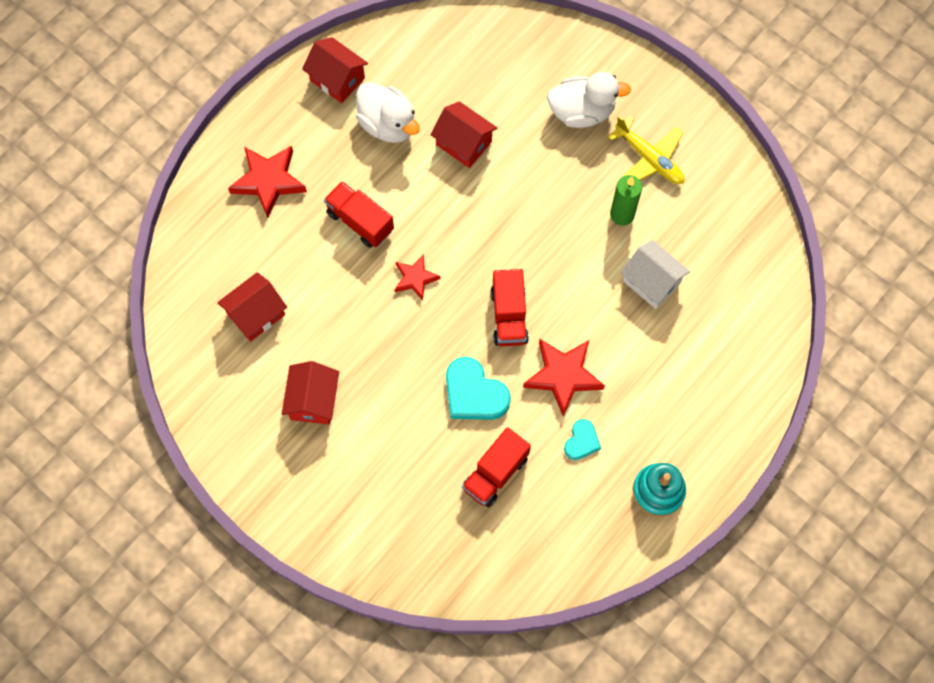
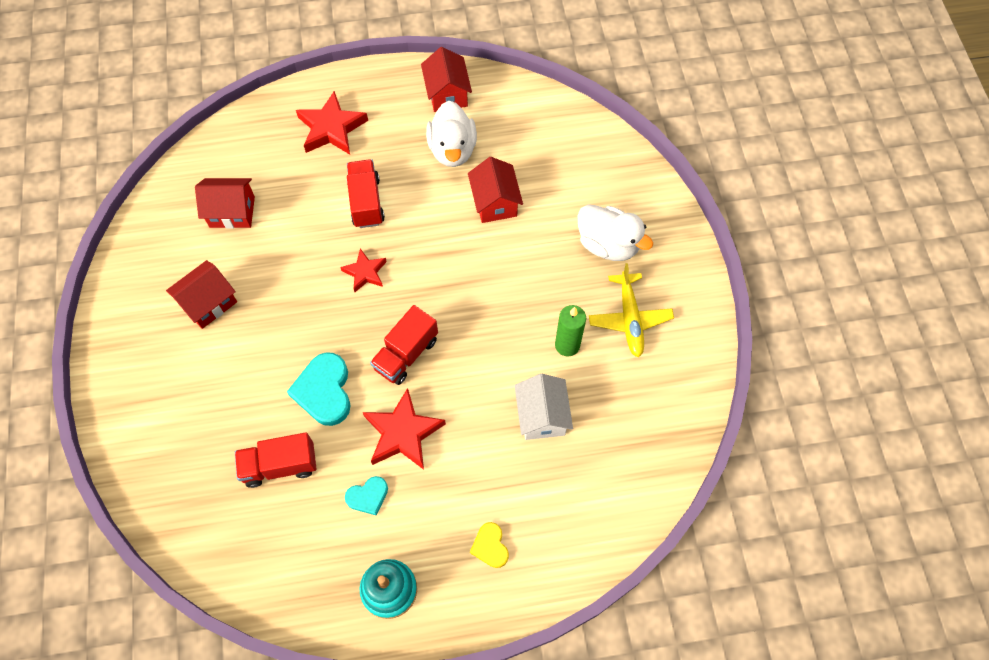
camera: 40 degrees right, 5 degrees down
none -> yellow heart [470,522,509,568]

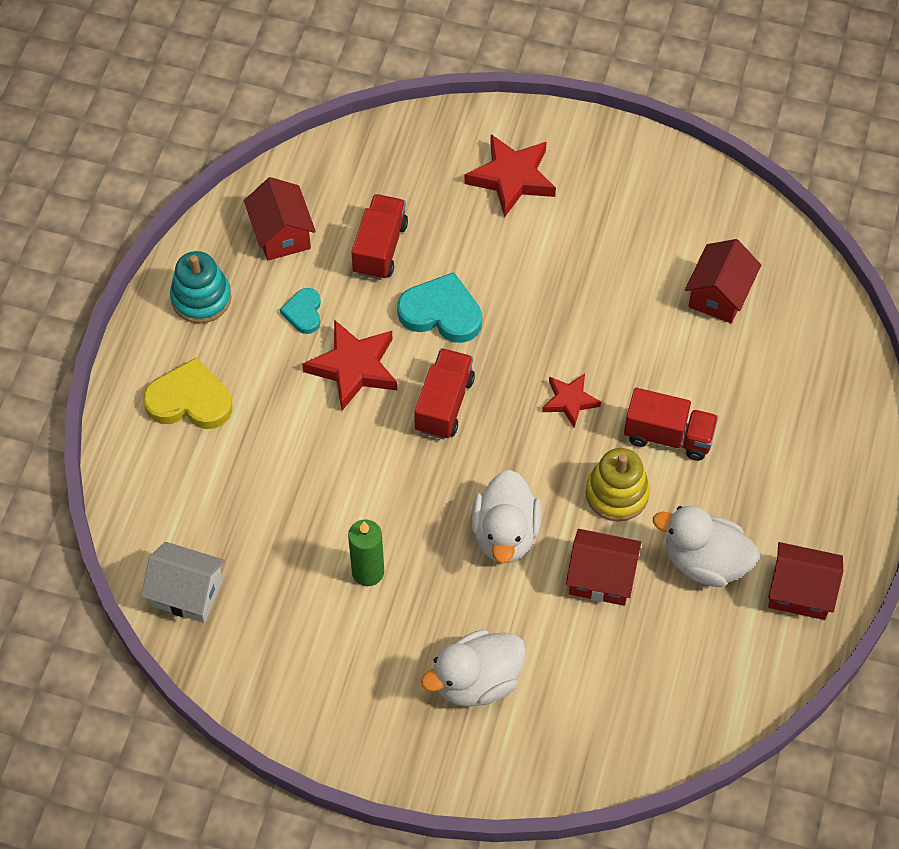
camera: 115 degrees right, 5 degrees down
red house [166,260,237,329] -> red house moved to [244,177,316,261]
red star [296,91,368,154] -> red star moved to [464,134,556,218]
red truck [370,305,438,385] -> red truck turned 45 degrees clockwise [414,348,475,439]
yellow heart [470,522,509,568] -> yellow heart [143,357,233,429], size x1.76
white house [515,374,573,440] -> white house moved to [141,542,225,623]
yellow plane [589,263,674,358] -> none
none -> white duck [471,470,542,564]
none -> yellow stacking toy [586,448,650,522]

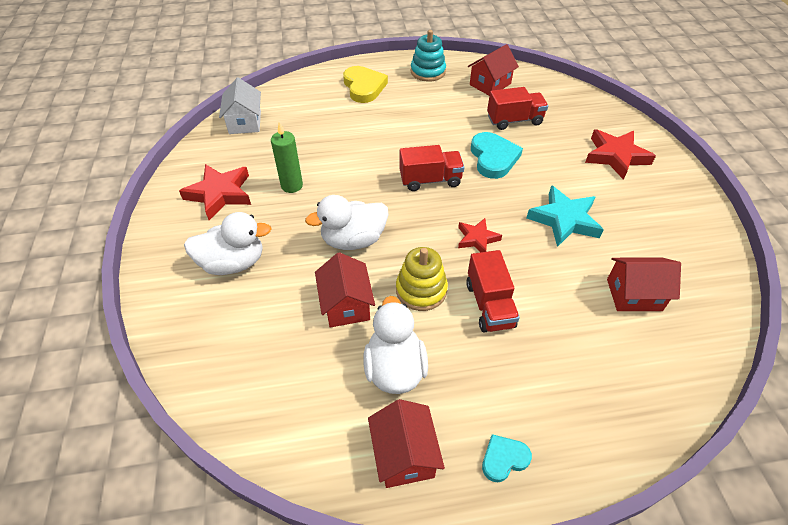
camera: 65 degrees right, 10 degrees down
turquoise heart [280,288,321,334] -> turquoise heart moved to [482,434,532,482]
red star [302,320,397,411] -> red star moved to [179,164,251,220]
white duck [421,630,526,707] -> white duck turned 135 degrees clockwise [184,212,272,275]
none -> turquoise star [527,185,604,247]

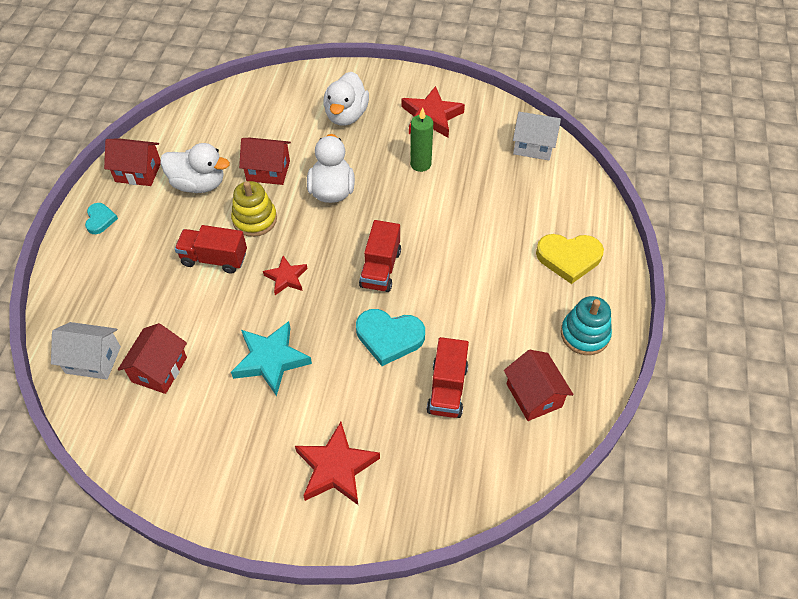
camera: 110 degrees right, 5 degrees up
none -> white house [51,322,121,380]

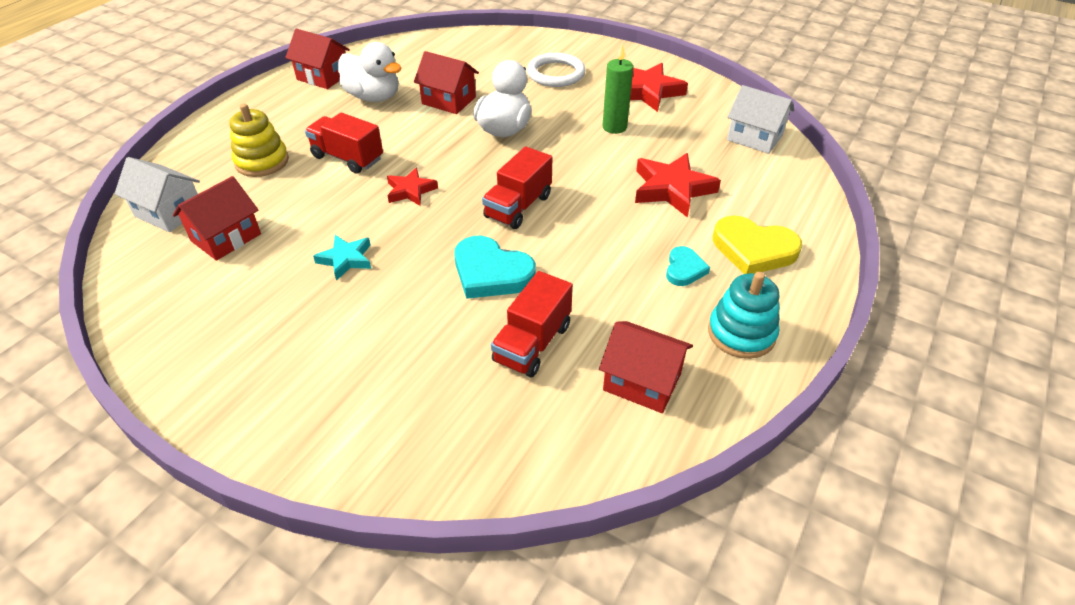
camera: 20 degrees right, 10 degrees down
turquoise heart [85,203,118,234] -> turquoise heart moved to [666,246,710,286]
yellow stacking toy [231,181,277,237] -> yellow stacking toy moved to [229,104,289,177]
turquoise star [231,321,312,396] -> turquoise star [313,235,371,281], size x0.60
red star [295,422,380,505] -> red star moved to [635,153,721,218]
white duck [323,72,369,126] -> white ring [527,53,585,87]
red house [504,350,574,421] -> red house turned 60 degrees counterclockwise [599,321,693,413]

